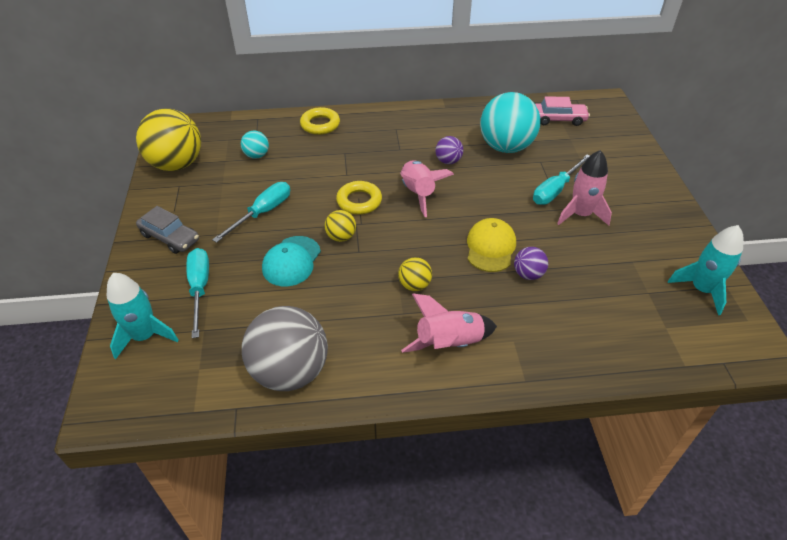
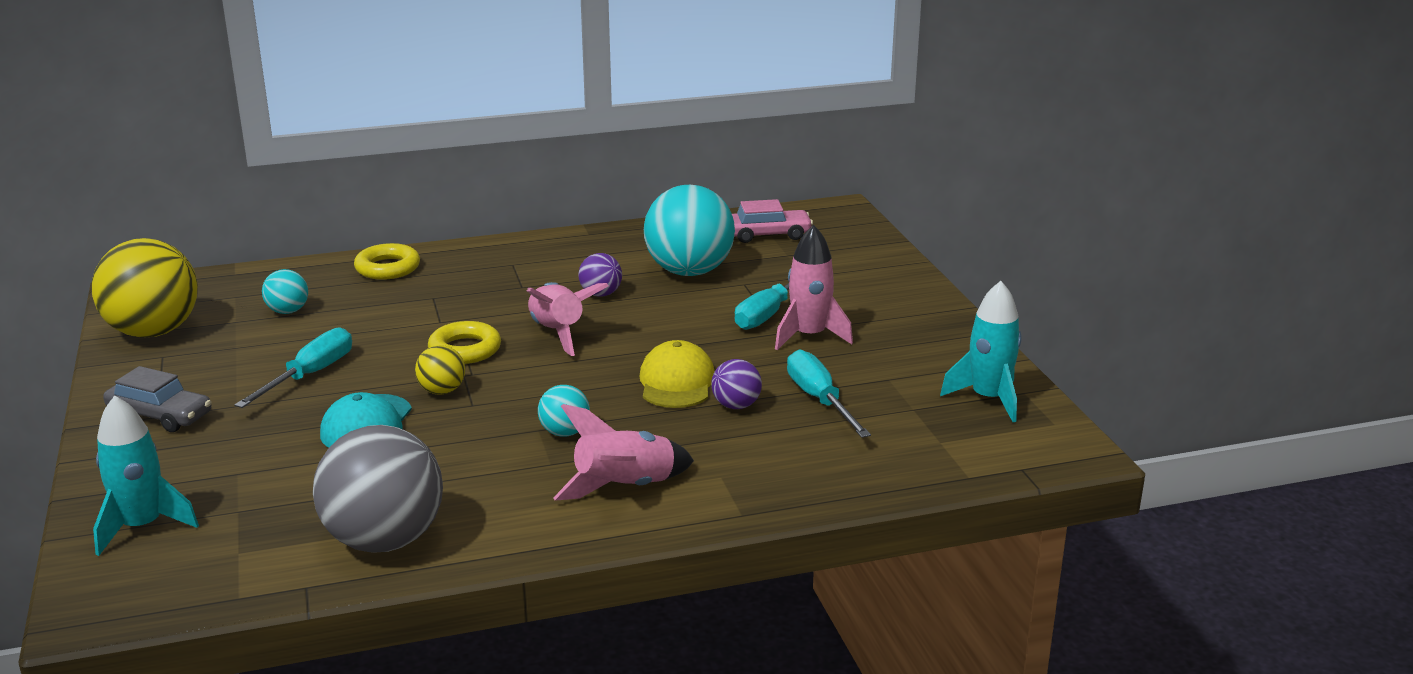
camera: 10 degrees left, 20 degrees down
turquoise screwdriver [186,248,209,338] -> turquoise screwdriver moved to [787,349,871,438]
yellow ball [398,257,432,291] -> turquoise ball [538,385,590,437]

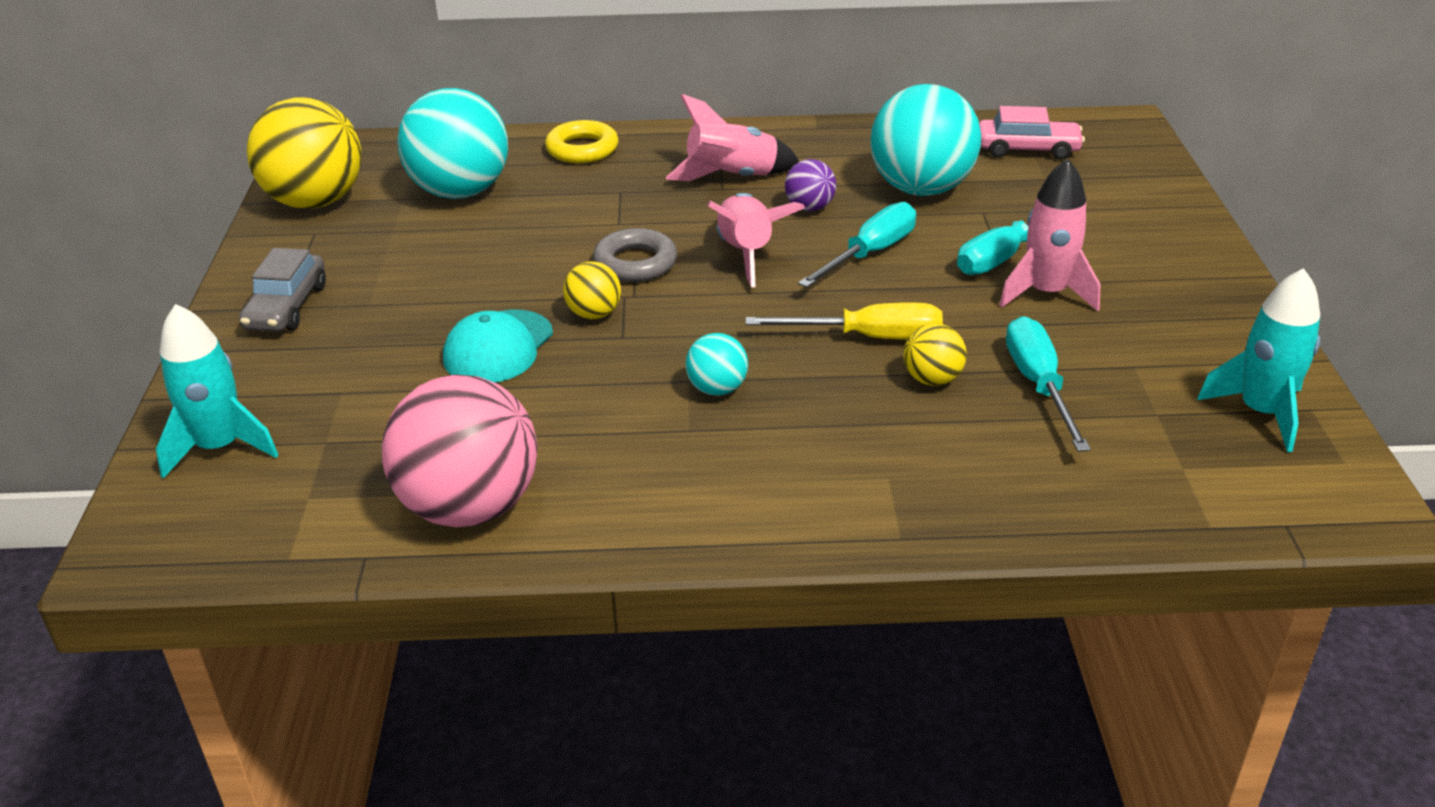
camera: 15 degrees right, 10 degrees up
grey car [103,366,212,432] -> grey car turned 60 degrees clockwise [239,248,326,332]
turquoise screwdriver [234,327,352,408] -> turquoise screwdriver moved to [798,202,916,288]
turquoise ball [262,269,308,314] -> turquoise ball [397,88,508,199], size x2.14
grey ball [313,425,443,553] -> pink ball [382,374,537,527]
yellow ring [428,321,501,364] -> grey ring [593,228,677,282]
pink rocket [553,404,694,501] -> pink rocket moved to [666,94,799,181]
yellow cap [640,340,714,408] -> yellow screwdriver [746,303,943,339]
purple ball [711,359,762,409] -> yellow ball [903,323,967,386]

